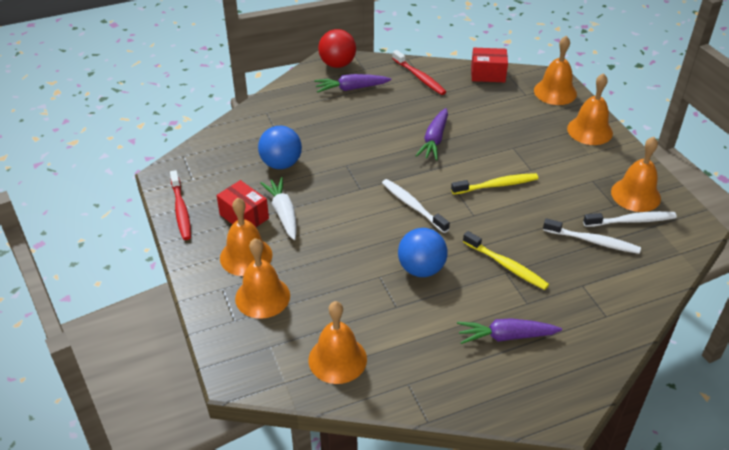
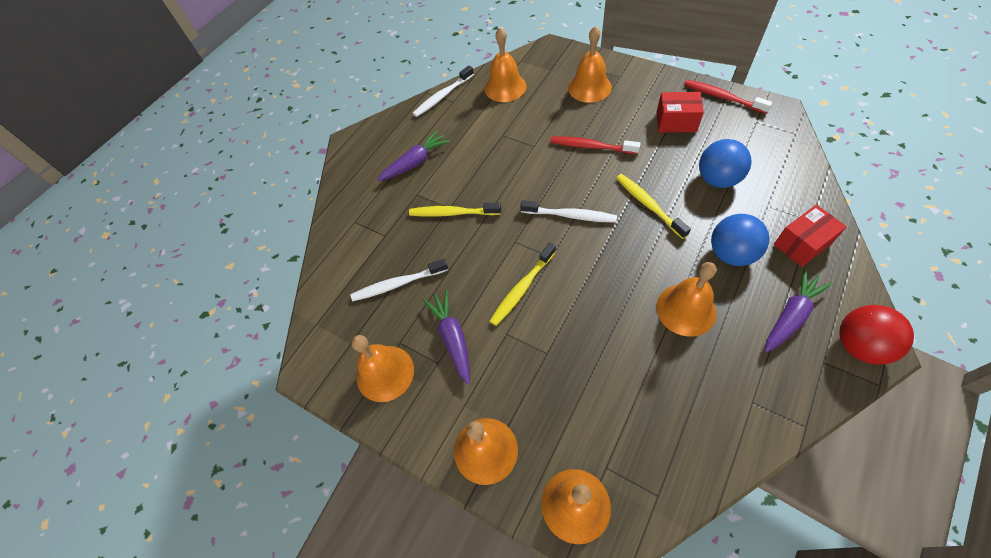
camera: 150 degrees right, 15 degrees up
orange bell [220,198,272,276] -> orange bell moved to [656,262,717,337]
white carrot [260,177,297,240] -> none
red toothbrush [392,50,446,95] -> red toothbrush moved to [550,137,641,154]
blue ball [398,228,448,277] -> blue ball moved to [711,214,770,266]
purple carrot [416,108,448,160] -> purple carrot moved to [423,290,470,385]
red box [471,48,508,82] -> red box moved to [774,205,847,267]
white toothbrush [583,211,677,227] -> white toothbrush moved to [412,66,474,117]
none -> yellow toothbrush [616,174,691,239]

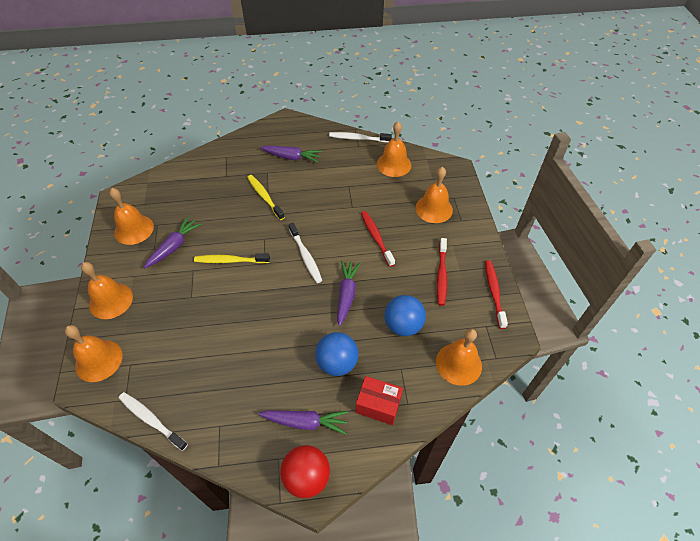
camera: 45 degrees right, 5 degrees down
white toothbrush [351,259,448,301] -> white toothbrush moved to [119,392,188,451]
yellow toothbrush [616,174,691,239] -> purple carrot [337,261,361,326]
red box [656,92,704,132] -> red toothbrush [437,238,447,306]
orange bell [656,262,717,337] -> orange bell moved to [436,329,482,386]

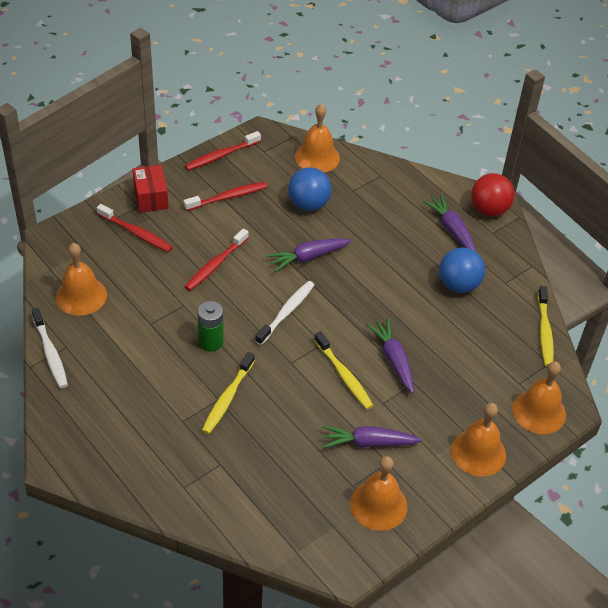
camera: 125 degrees left, 5 degrees down
white toothbrush [119,392,188,451] -> yellow toothbrush [538,286,554,367]
purple carrot [260,145,322,163] -> purple carrot moved to [366,318,414,393]
blue ball [315,332,359,376] -> blue ball moved to [439,247,485,293]
red box [356,376,403,425] -> red box moved to [133,165,169,213]
orange bell [415,167,453,223] -> red toothbrush [97,204,173,252]
none -> green battery [197,301,224,352]

